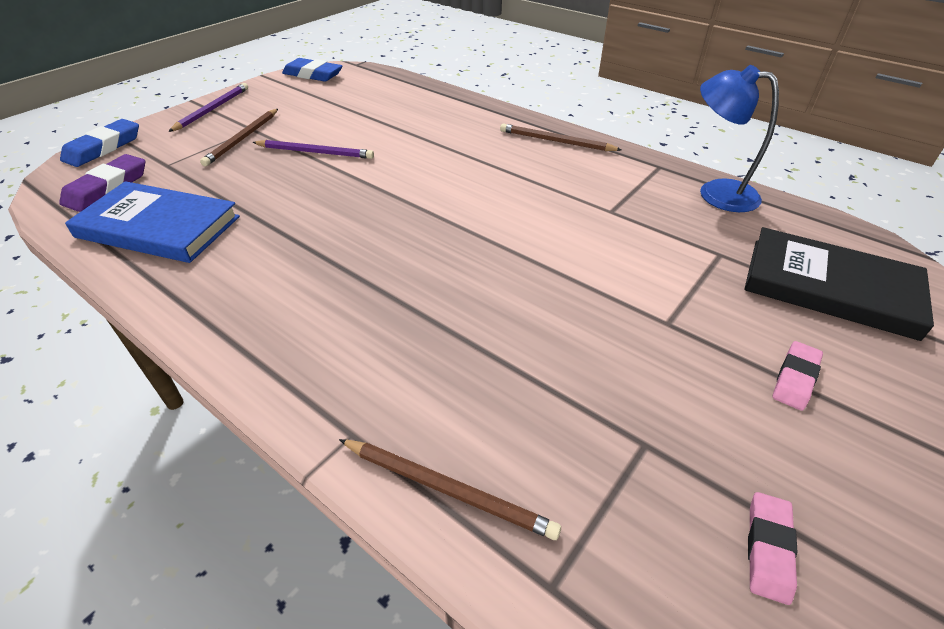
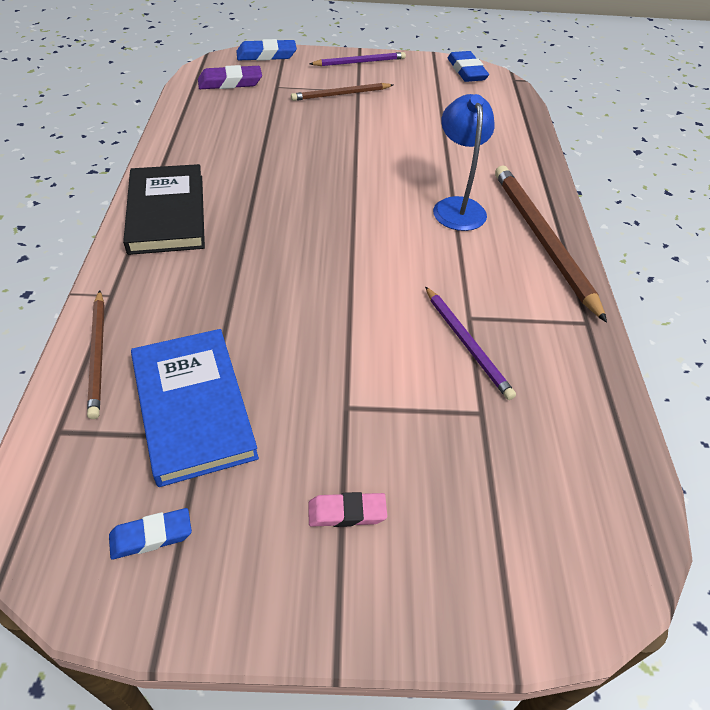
camera: 50 degrees right, 5 degrees up
blue book [65,181,240,263] -> blue book moved to [131,329,259,487]
purple pencil [252,140,374,159] -> purple pencil moved to [425,286,516,400]
brown pencil [500,124,622,151] -> brown pencil [495,166,607,323], size x1.72
blue lamp [700,65,779,212] -> blue lamp moved to [433,94,495,231]
black book [744,227,934,341] -> black book moved to [123,164,205,255]
pink eraser [748,492,797,605] -> blue eraser [109,508,192,560]

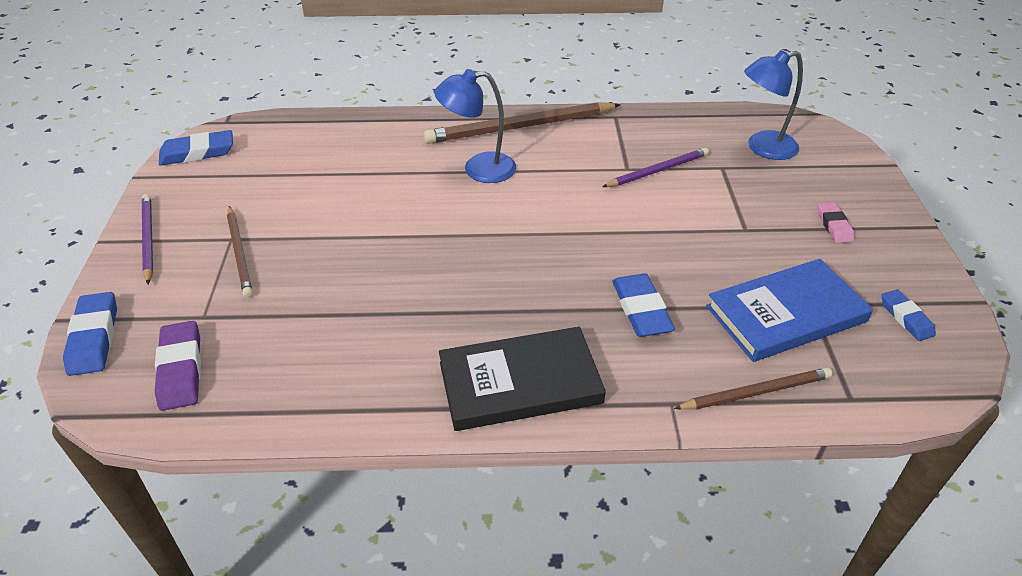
camera: 90 degrees left, 5 degrees down
none -> blue eraser [612,274,675,337]
none -> blue lamp [744,50,803,160]

